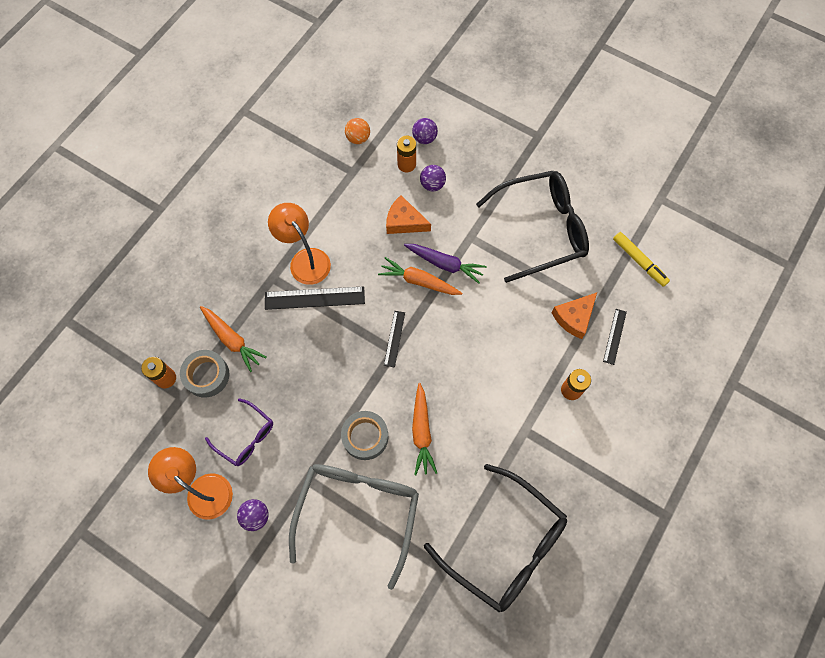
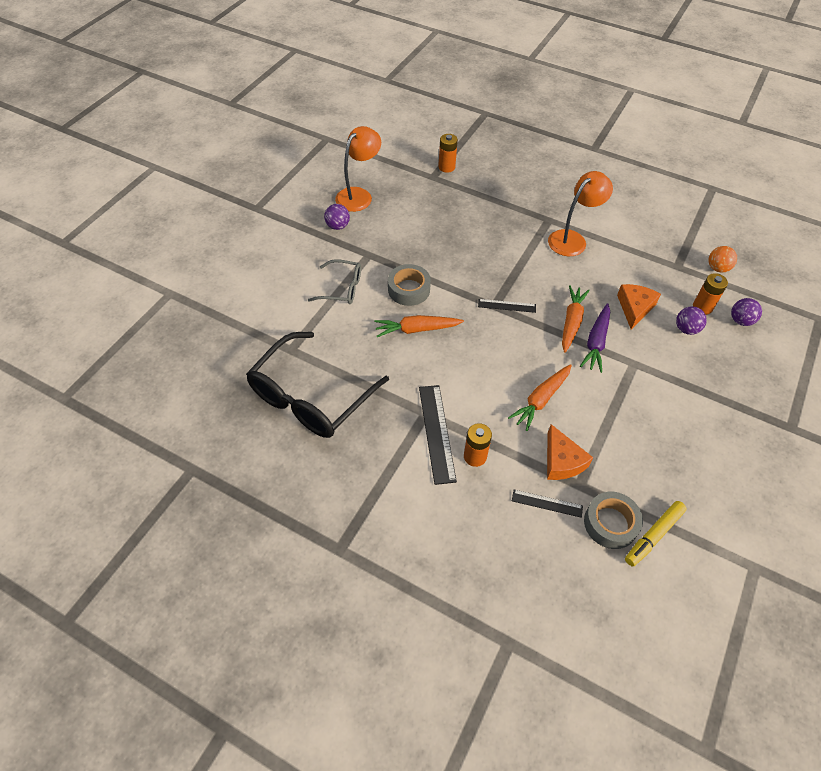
camera: 85 degrees right, 15 degrees down
grey tape [180,350,229,398] -> grey tape moved to [584,492,643,549]
orange carrot [200,306,267,372] -> orange carrot moved to [508,364,572,431]
purple glasses [205,398,273,466] -> none
black ruler [265,286,365,310] -> black ruler moved to [419,385,457,485]
grey glasses [289,464,419,590] -> grey glasses [308,259,361,304], size x0.52
black glasses [476,171,589,283] -> none
orange cheese [551,293,597,339] -> orange cheese turned 150 degrees counterclockwise [547,424,593,480]

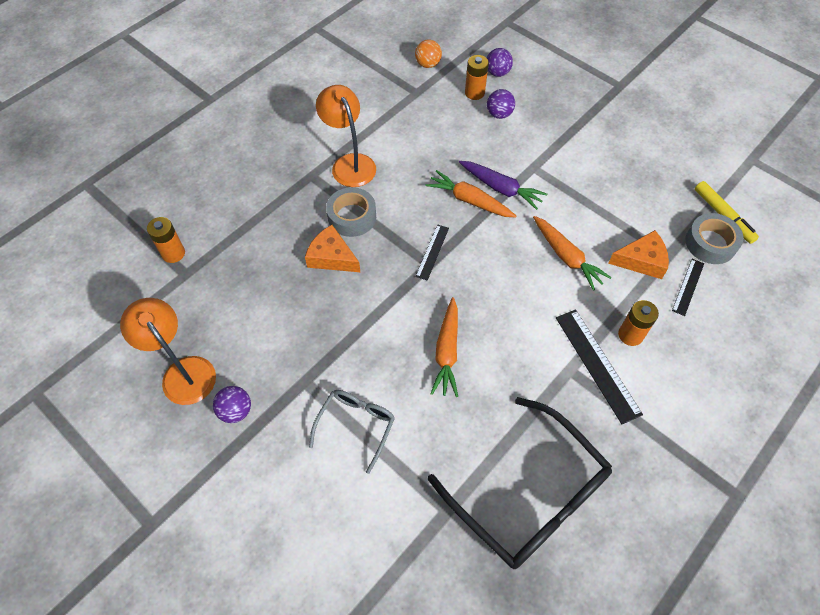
camera: 75 degrees left, 5 degrees up
grey tape [388,264,431,306] -> grey tape moved to [326,187,376,237]
black ruler [419,385,457,485] -> black ruler turned 60 degrees clockwise [556,309,643,424]
orange cheese [617,284,661,329] -> orange cheese moved to [305,225,360,272]

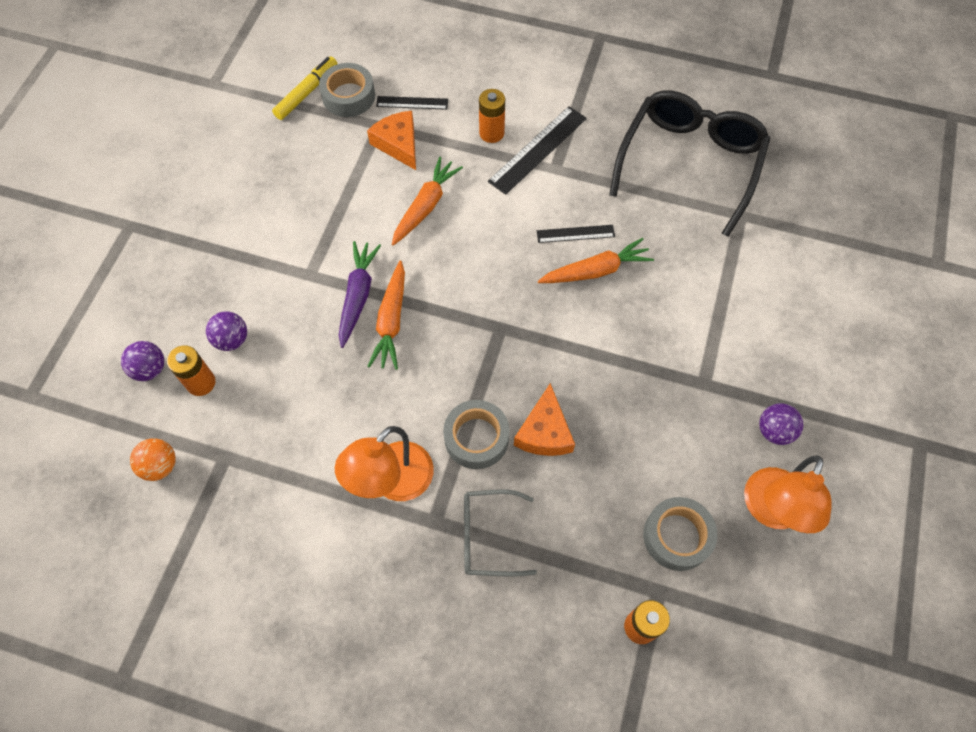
camera: 115 degrees left, 5 degrees up
grey glasses [309,390,395,474] -> grey glasses moved to [464,489,537,577]
black ruler [415,224,449,281] -> black ruler moved to [537,225,615,243]
none -> grey tape [643,497,717,571]

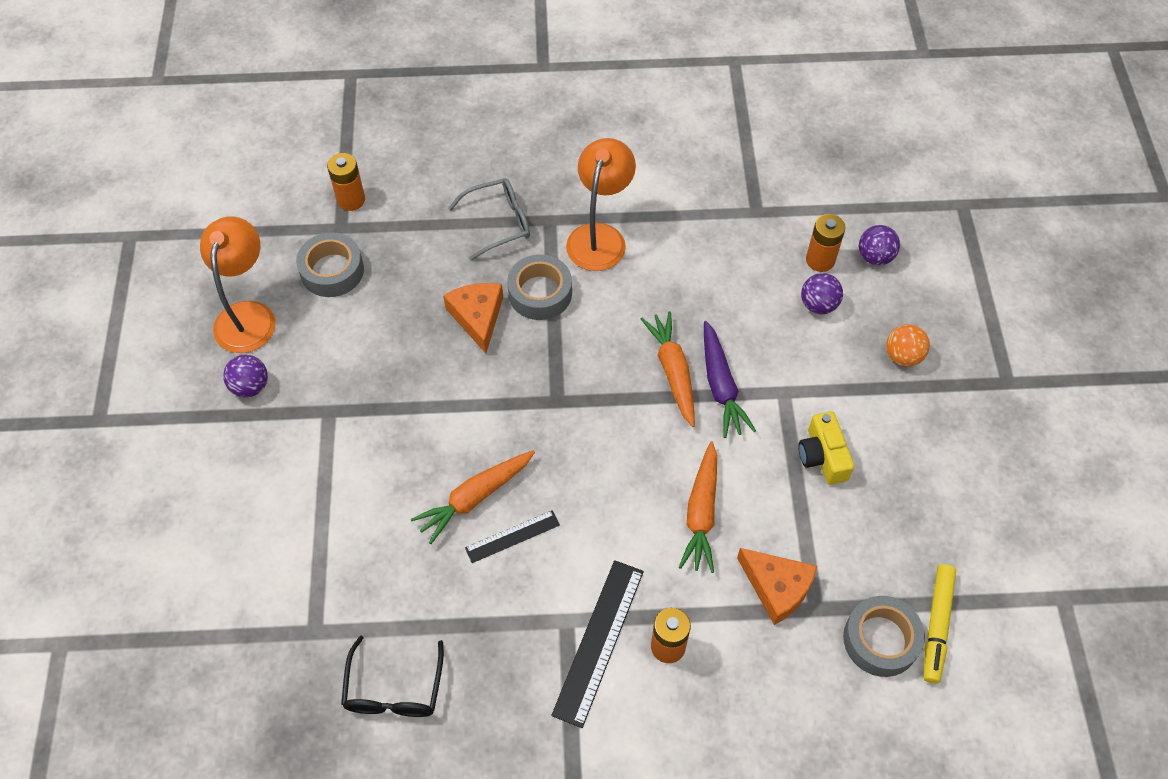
camera: 160 degrees right, 5 degrees down
orange ball [130,438,176,481] -> orange ball moved to [886,324,930,367]
black ruler [376,96,448,110] -> none
black glasses [609,90,770,237] -> black glasses [341,635,444,717], size x0.52
none -> yellow camera [798,411,854,485]

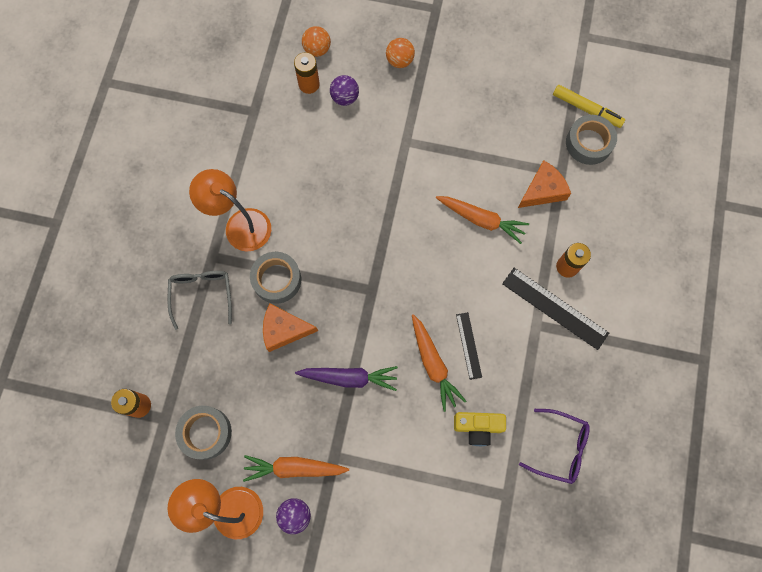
camera: 75 degrees left, 15 degrees up
black glasses [341,635,444,717] -> purple glasses [519,409,590,484]
orange carrot [641,311,695,427] -> orange carrot moved to [243,455,349,482]
purple carrot [704,321,756,438] -> purple carrot moved to [295,366,398,391]
yellow camera [798,411,854,485] -> yellow camera moved to [454,412,506,446]
purple ball [859,225,900,265] -> orange ball [302,26,331,57]

